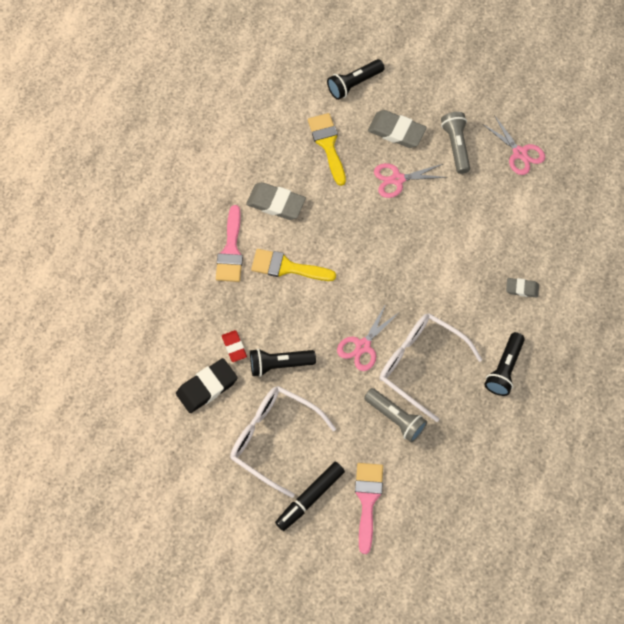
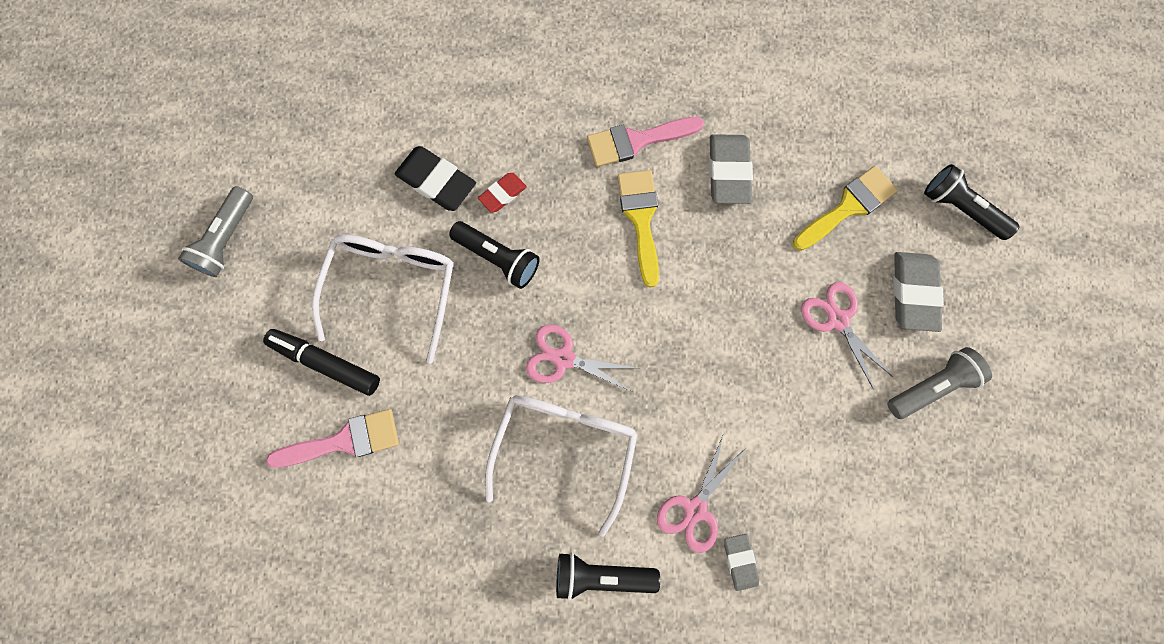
camera: 70 degrees right, 10 degrees up
black flashlight [250,349,316,377] -> black flashlight turned 150 degrees clockwise [449,221,540,289]
grey flashlight [364,388,427,443] -> grey flashlight moved to [178,186,253,277]
pink scissors [483,115,545,175] -> pink scissors moved to [657,436,746,553]

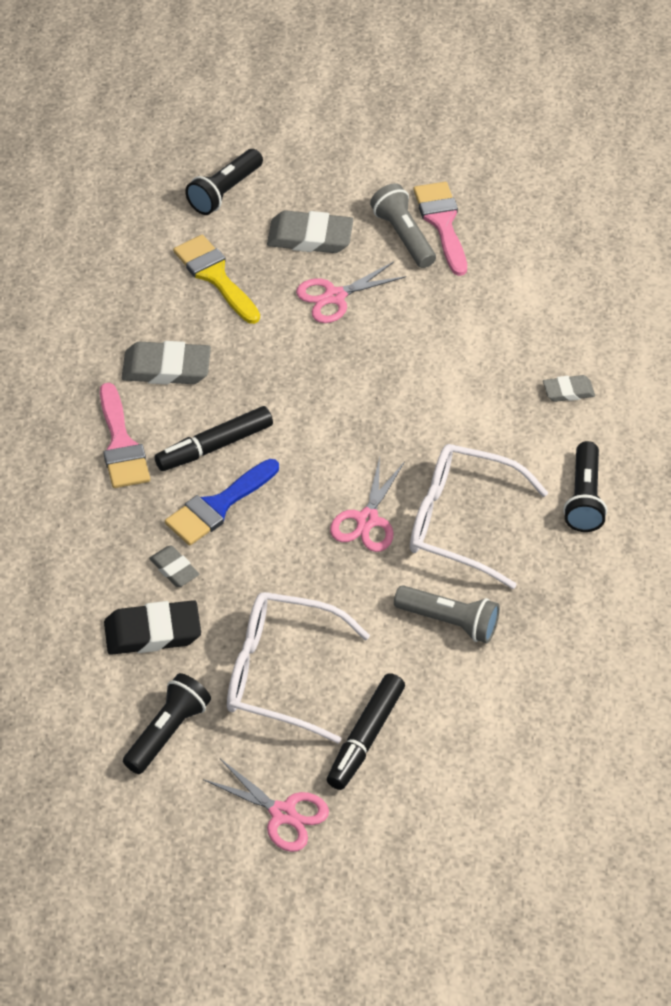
camera: 90 degrees left, 25 degrees down
grey flashlight [178,186,253,277] -> grey flashlight moved to [394,585,500,643]
pink brush [266,409,399,468] -> pink brush moved to [414,182,467,276]
black eraser [394,146,476,211] -> black eraser turned 45 degrees clockwise [104,600,201,655]
black flashlight [449,221,540,289] -> black flashlight moved to [123,673,211,774]
red eraser [478,173,527,213] -> grey eraser [149,546,199,587]
yellow brush [618,170,659,288] -> black marker [155,406,273,471]
pink scissors [657,436,746,553] -> pink scissors moved to [203,759,329,852]
none -> blue brush [165,459,279,546]

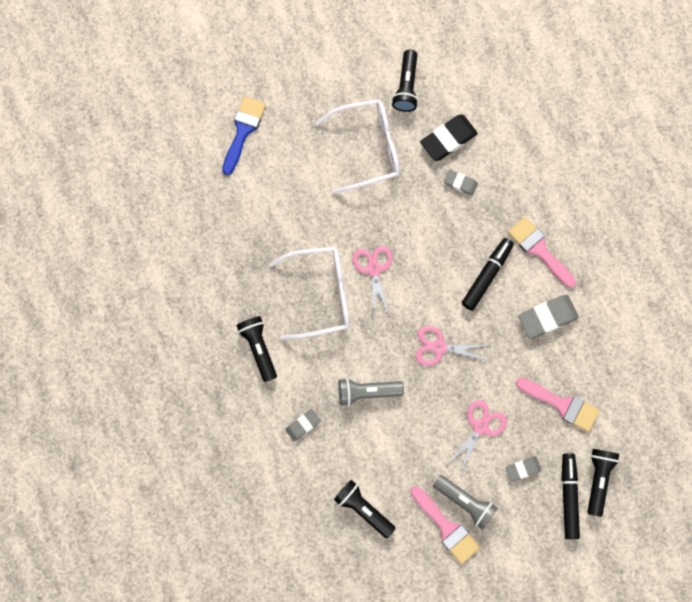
camera: 155 degrees right, 25 degrees up
blue brush [165,459,279,546] -> blue brush moved to [222,97,266,175]
yellow brush [173,235,260,324] -> pink brush [515,378,600,432]
pink scissors [203,759,329,852] -> pink scissors moved to [415,326,489,366]
grey eraser [267,210,353,253] -> grey eraser [506,456,541,482], size x0.58
black marker [327,673,405,790] -> black marker moved to [562,453,580,539]
grey flashlight [394,585,500,643] -> grey flashlight moved to [338,378,404,406]
none -> black flashlight [334,480,396,538]

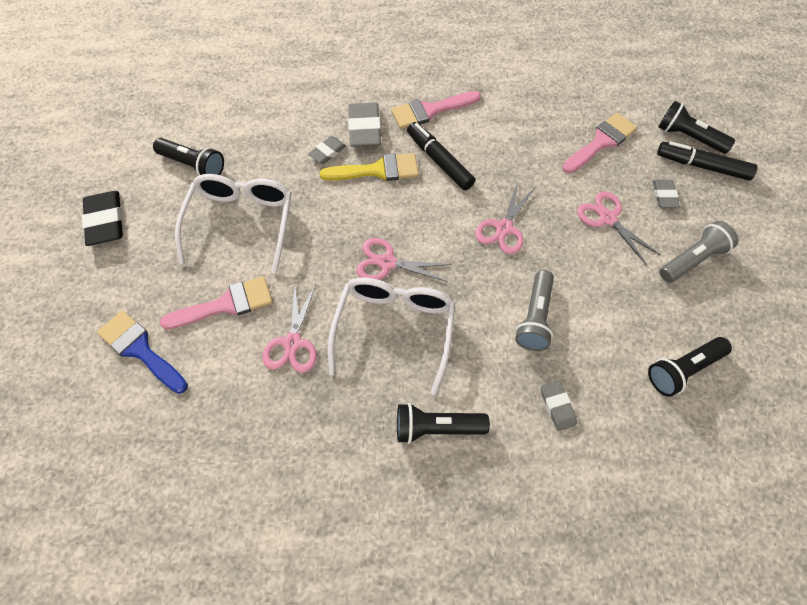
camera: 70 degrees left, 15 degrees down
pink brush [411,486,480,564] -> pink brush moved to [159,276,273,329]
black eraser [420,115,478,161] -> black eraser moved to [82,191,123,246]
grey eraser [519,295,579,339] -> grey eraser moved to [348,102,381,147]
none -> pink scissors [262,284,317,373]
none -> yellow brush [320,153,419,181]

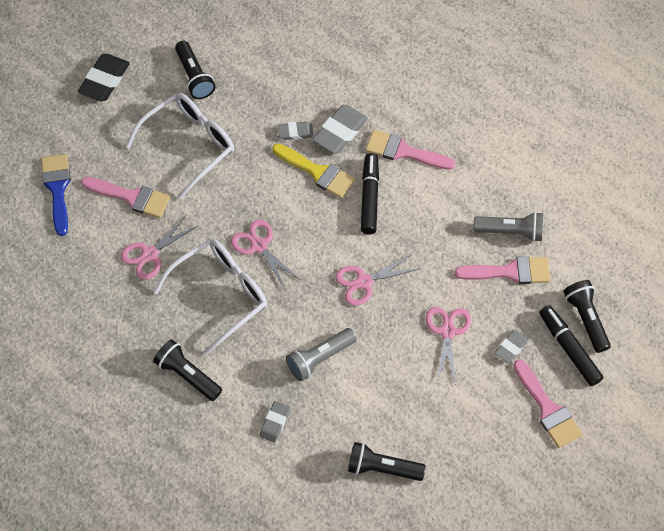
camera: 40 degrees right, 0 degrees up
grey flashlight [660,221,738,283] -> grey flashlight moved to [474,212,543,242]
none -> pink brush [514,359,582,448]

